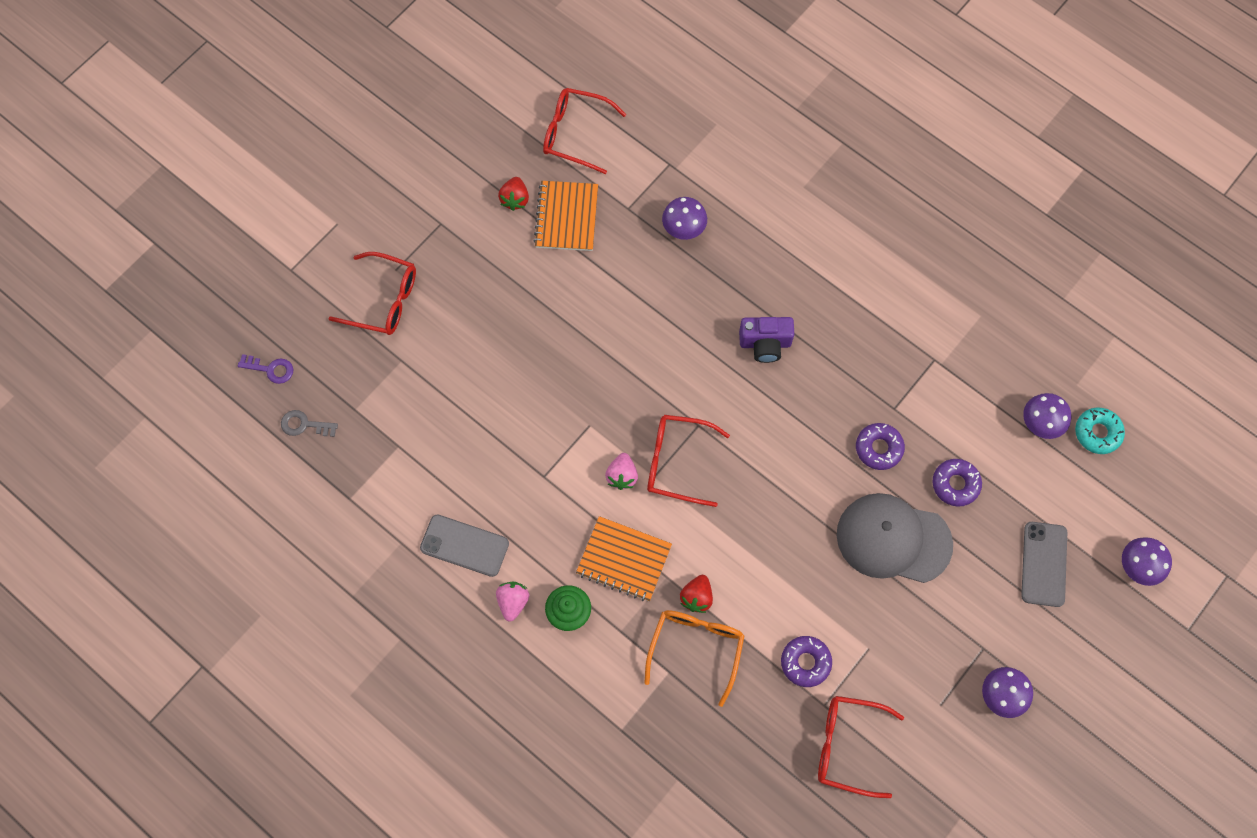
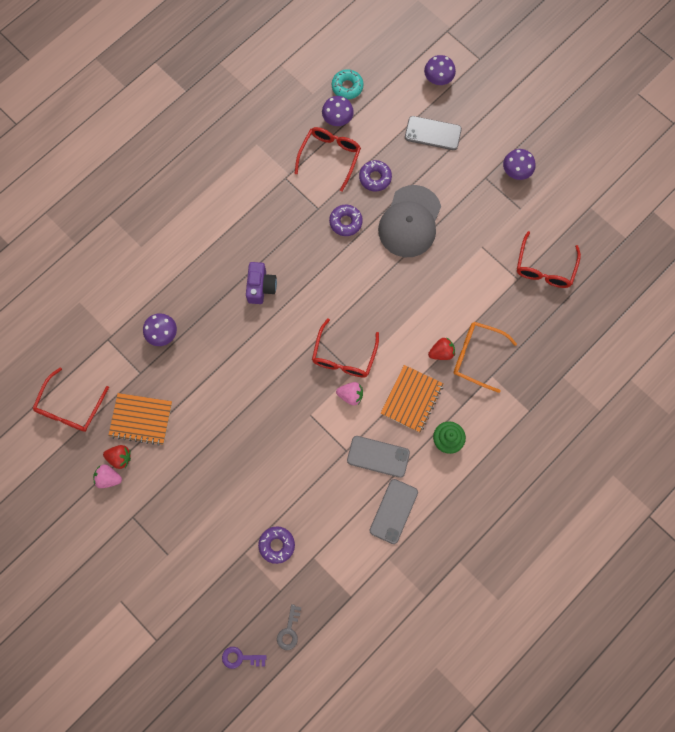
camera: 85 degrees left, 5 degrees up
purple key [238,354,293,384] -> purple key turned 105 degrees counterclockwise [222,647,267,669]
red glasses [328,252,416,335] -> red glasses moved to [295,127,361,192]
pink strawberry [496,582,529,622] -> pink strawberry moved to [93,464,122,488]
red strawberry [680,575,713,613] -> red strawberry turned 45 degrees counterclockwise [428,338,455,360]
purple donut [781,636,832,687] -> purple donut moved to [258,526,295,564]
none -> grey phone [347,436,410,478]

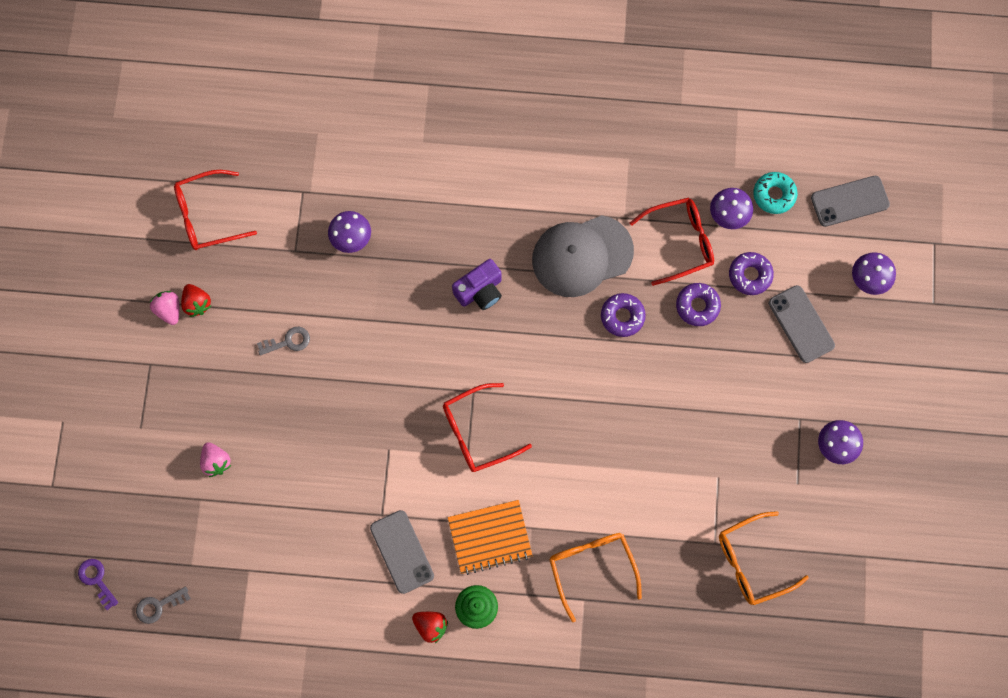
camera: 50 degrees right, 0 degrees up
orange notebook [108,393,172,446] -> none
purple donut [258,526,295,564] -> purple donut moved to [729,252,774,295]
pink strawberry [336,382,363,405] -> pink strawberry moved to [200,442,231,477]
grey phone [369,479,418,544] -> grey phone moved to [811,176,890,227]
grey cap [378,185,441,257] -> grey cap moved to [532,215,634,297]
red strawberry [428,338,455,360] -> red strawberry moved to [412,612,448,643]
red glasses [517,231,581,288] -> orange glasses [719,511,809,605]
none -> grey key [257,327,310,355]

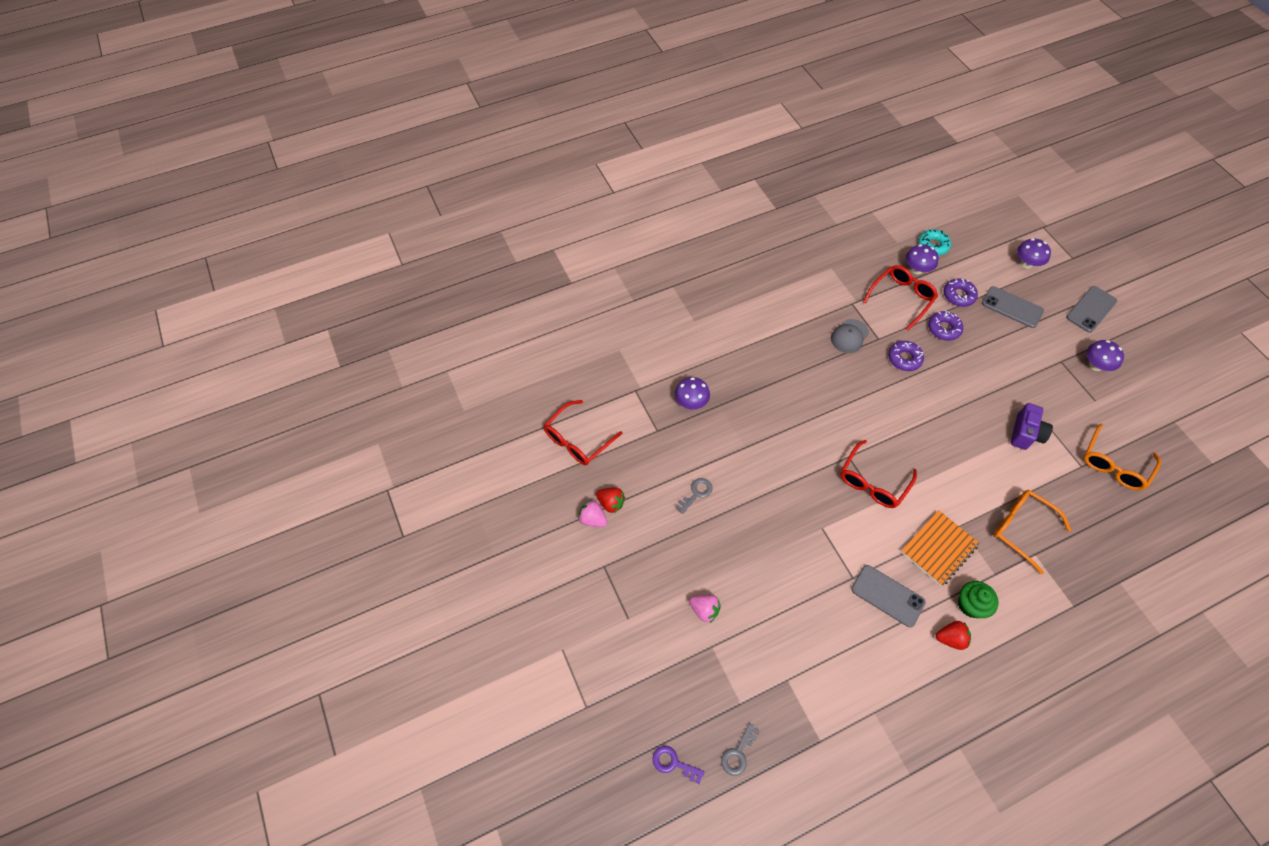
camera: 30 degrees left, 15 degrees down
purple camera [452,259,502,310] -> purple camera moved to [1010,403,1053,450]
grey cap [532,215,634,297] -> grey cap [831,319,869,353], size x0.54
grey phone [811,176,890,227] -> grey phone moved to [1066,286,1117,333]

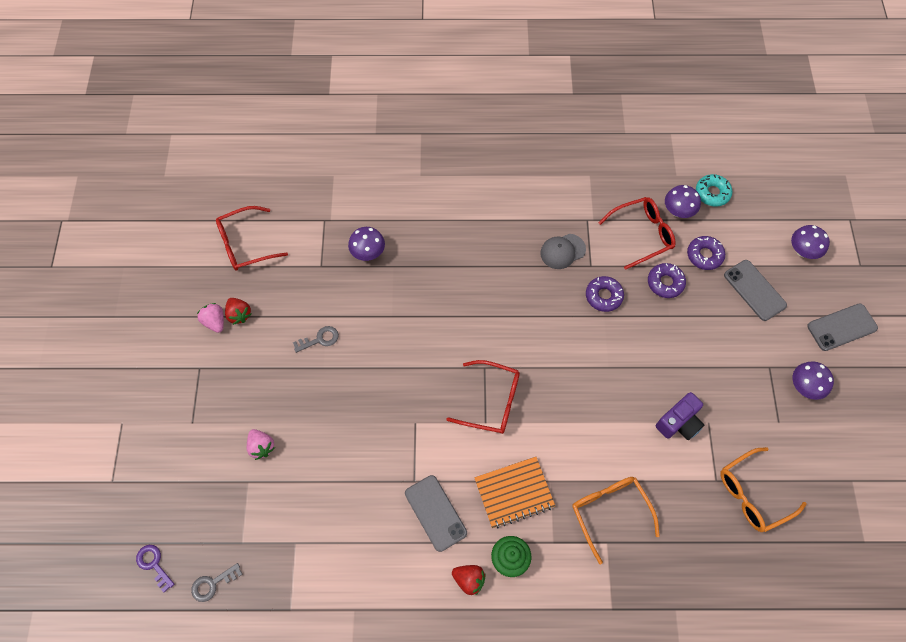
camera: 25 degrees right, 5 degrees up
red glasses [841,440,917,508] -> red glasses turned 135 degrees counterclockwise [446,360,520,434]

